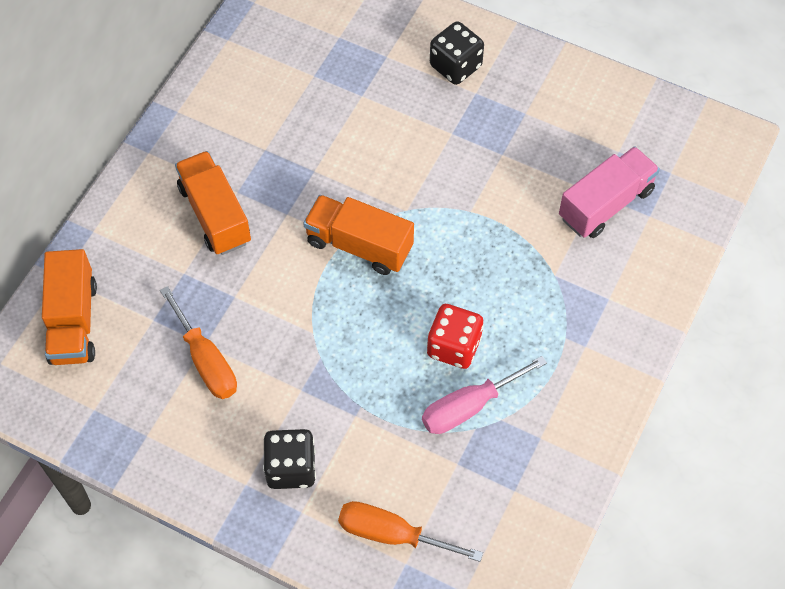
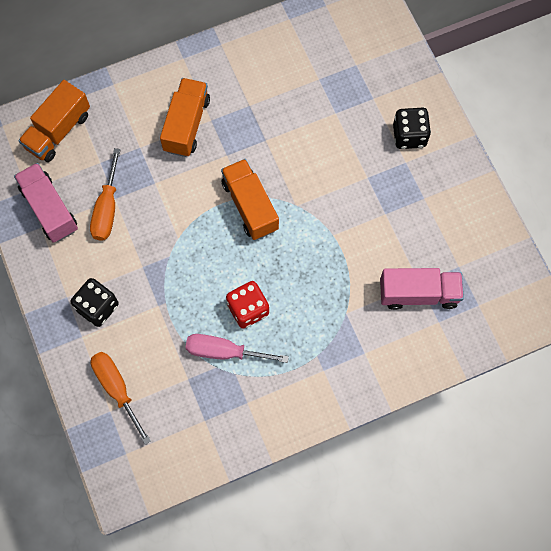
camera: 40 degrees right, 10 degrees up
none -> pink truck [14,163,78,243]

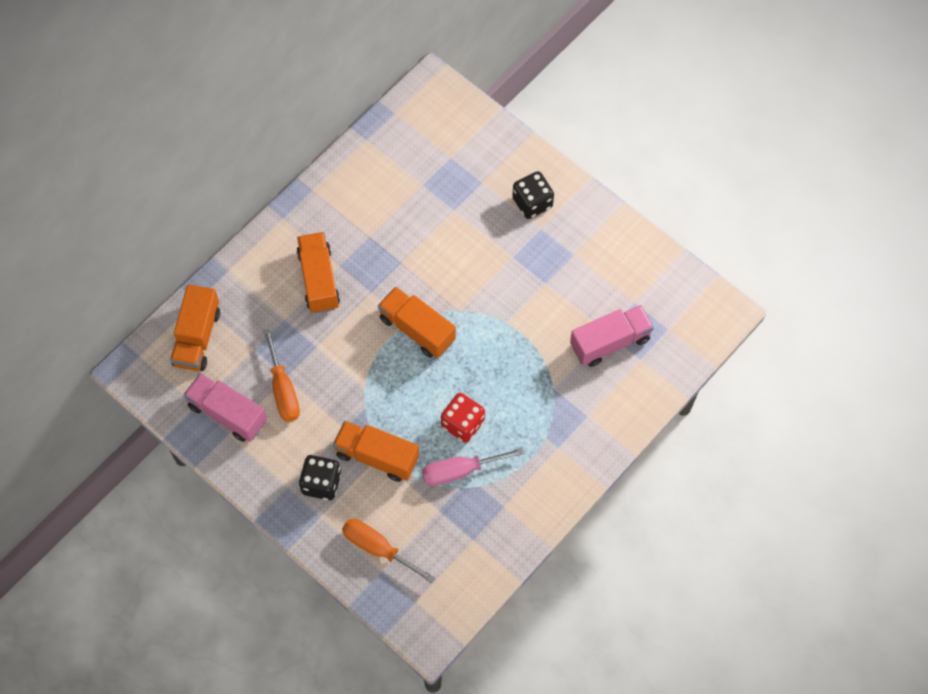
camera: 25 degrees left, 5 degrees down
none -> orange truck [333,421,419,482]

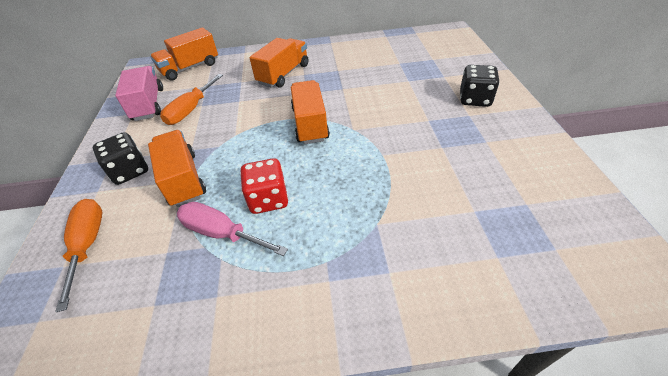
camera: 45 degrees right, 20 degrees down
pink truck [570,305,654,367] -> none

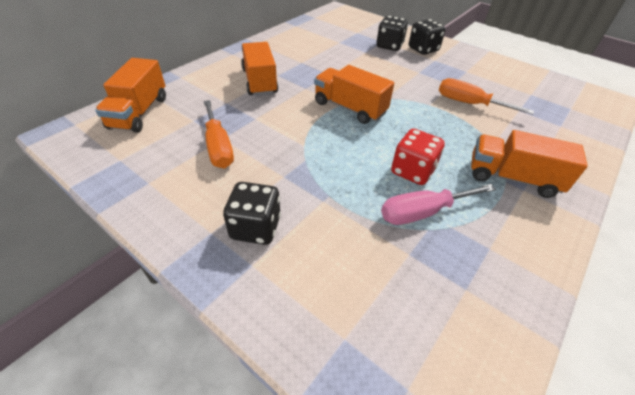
camera: 50 degrees left, 0 degrees up
orange screwdriver [55,199,102,312] -> orange screwdriver moved to [439,78,534,115]
pink truck [115,66,163,121] -> none
orange truck [148,130,206,207] -> orange truck moved to [471,130,588,198]
none -> black dice [376,16,408,51]

